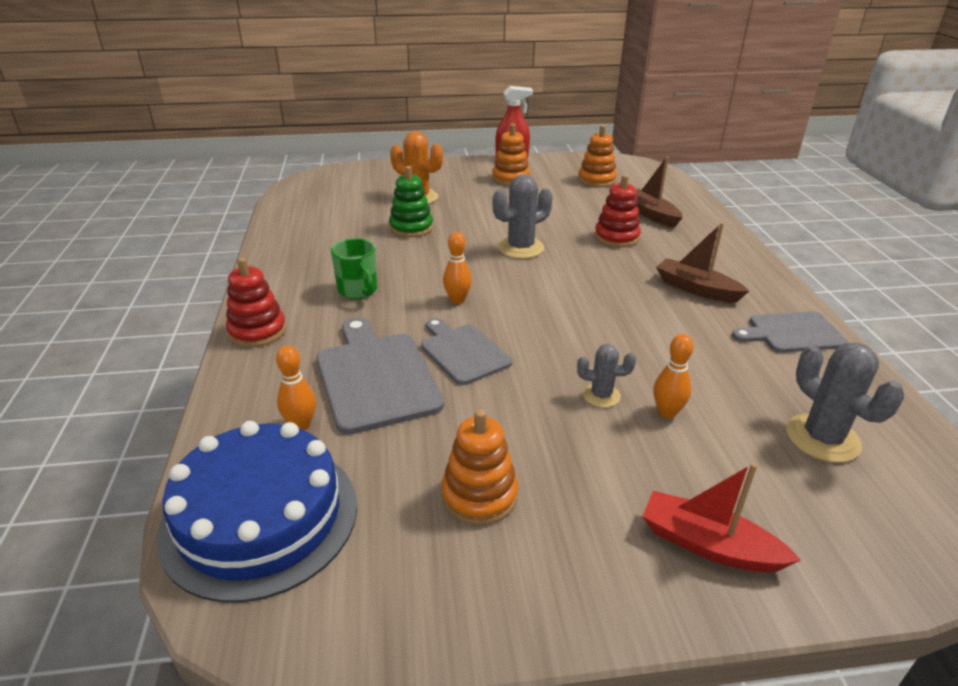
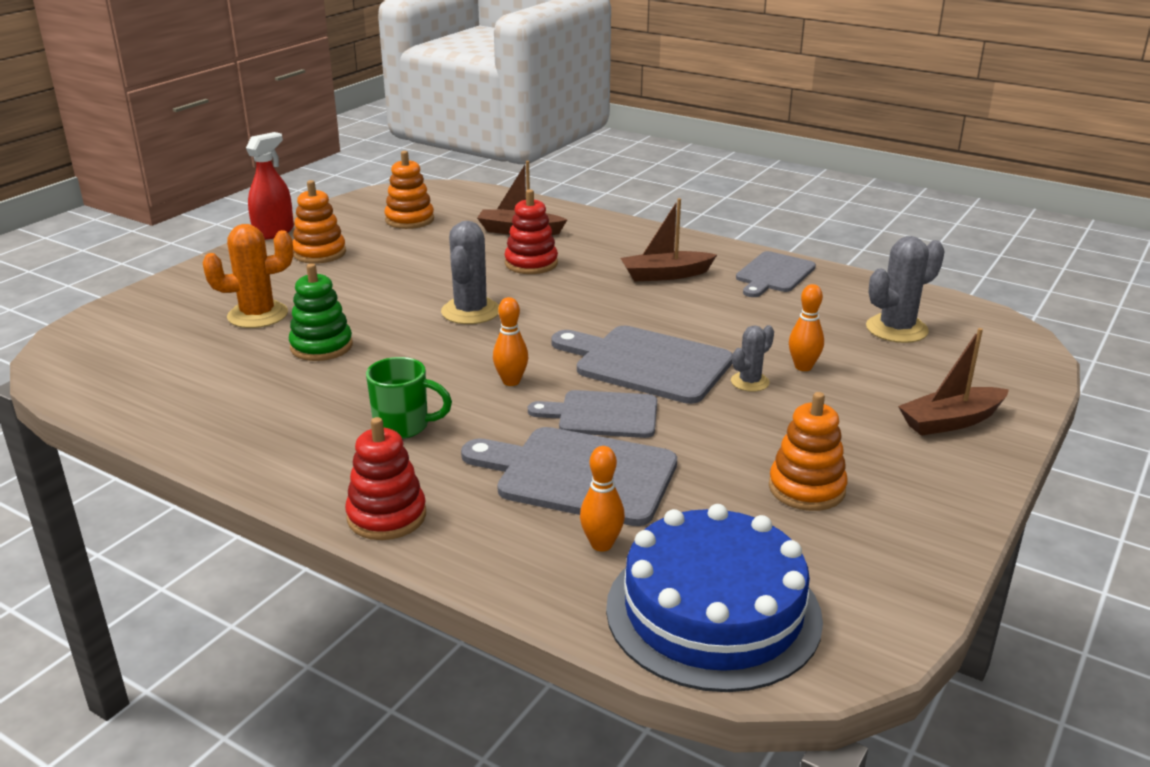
camera: 50 degrees left, 5 degrees down
red boat [642,463,801,572] -> brown boat [898,328,1009,436]
grey cactus [786,343,904,463] -> grey cactus turned 45 degrees counterclockwise [866,236,945,343]
none -> grey cutting board [551,326,733,404]

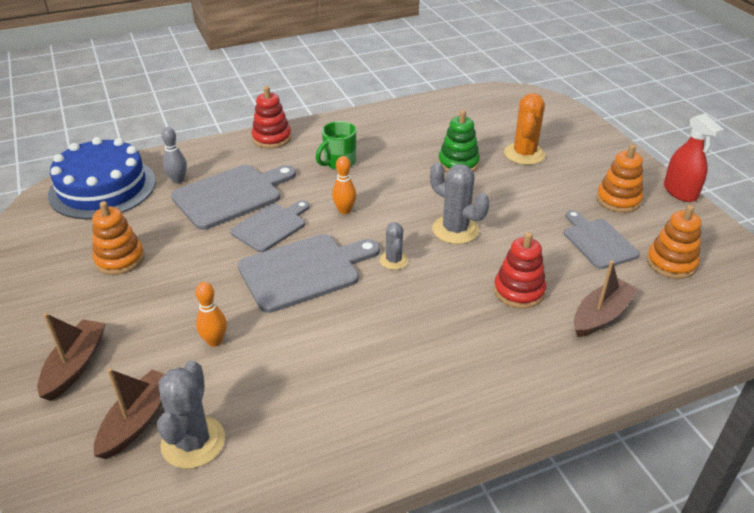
camera: 125 degrees right, 10 degrees up
orange bowling pin [580,446,625,552] -> grey bowling pin [161,127,187,183]
brown boat [620,198,717,282] -> brown boat moved to [94,368,165,459]
grey cactus [731,325,774,392] -> grey cactus moved to [380,222,408,270]
grey cutting board [736,251,816,297] -> grey cutting board moved to [564,210,640,269]

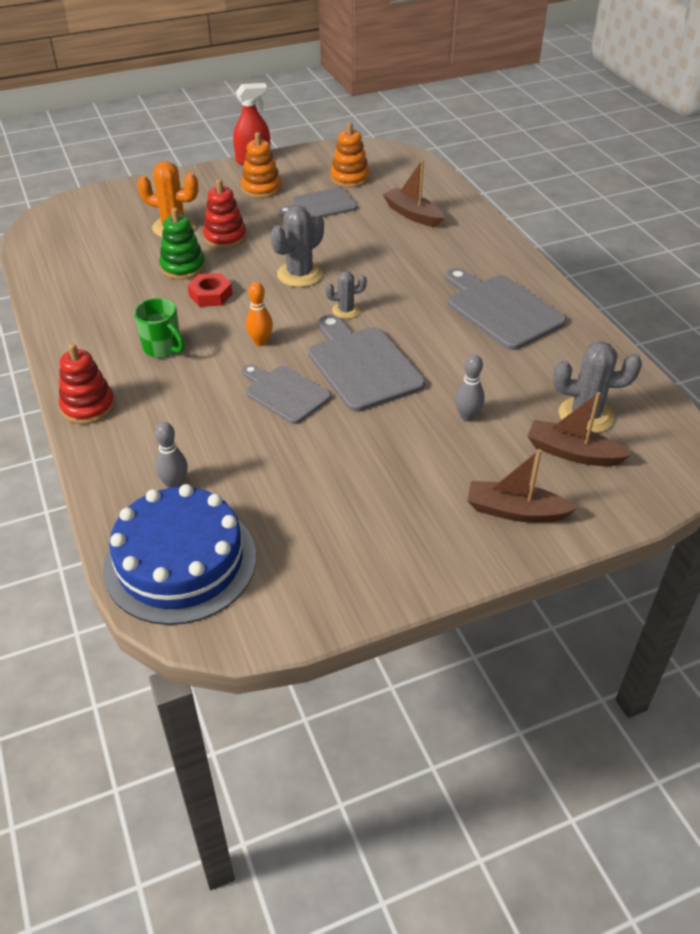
camera: 90 degrees left, 5 degrees up
orange stacking toy [92,201,144,275] -> none
grey cutting board [171,165,296,230] -> grey cutting board moved to [445,268,566,350]
orange bowling pin [195,282,227,347] -> grey bowling pin [455,355,485,421]
red stacking toy [494,232,546,309] -> red stacking toy moved to [203,179,247,249]
none -> red nut [187,273,232,307]

